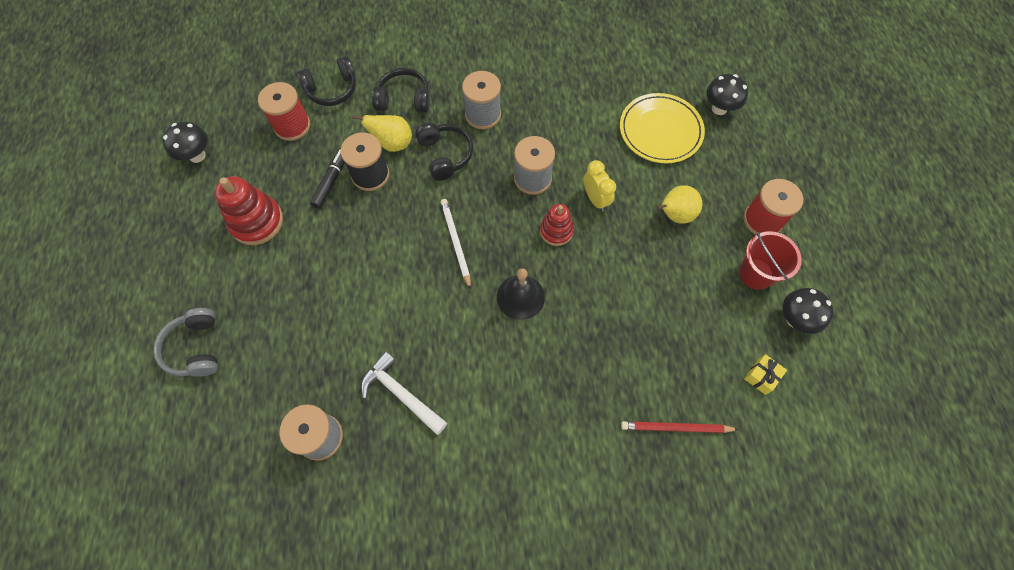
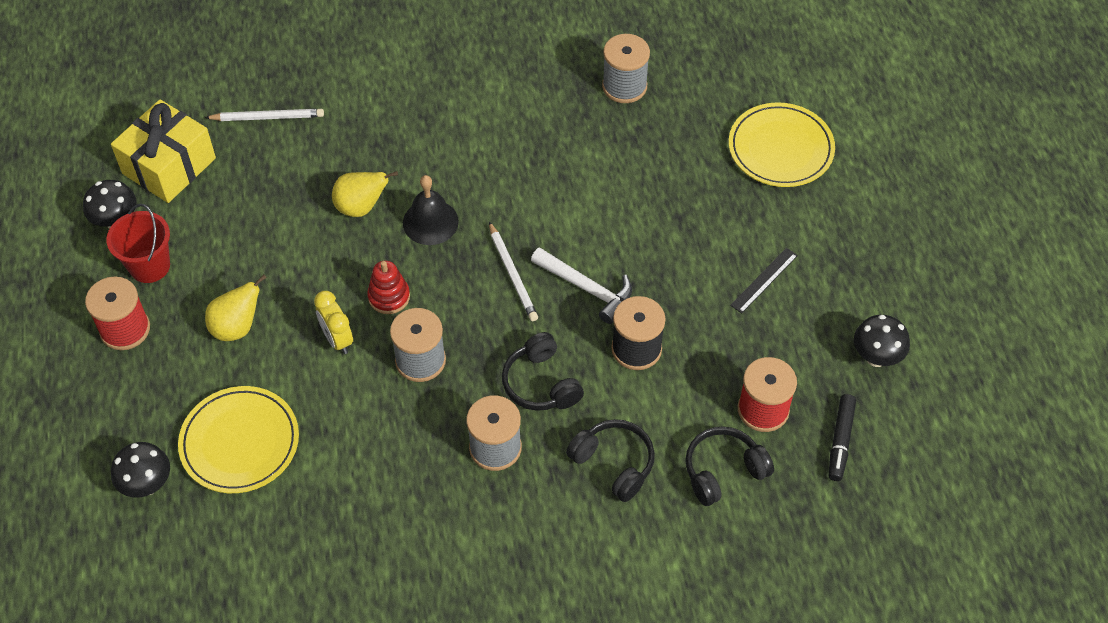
camera: 175 degrees right, 10 degrees down
grey headphones [153,308,218,377] -> yellow plate [729,102,835,187]
red stacking toy [215,176,283,245] -> black ruler [730,248,798,314]
black marker [310,148,345,209] -> black marker moved to [829,394,856,481]
yellow pear [352,115,412,152] -> yellow pear moved to [332,171,398,217]
white hammer [361,351,447,435] -> white hammer moved to [531,247,632,324]
black headphones [372,68,430,113] -> black headphones turned 135 degrees counterclockwise [566,419,655,502]
red pencil [621,421,739,433] -> white pencil [205,109,324,121]
yellow gift [744,354,787,395] -> yellow gift [111,99,216,203], size x2.40

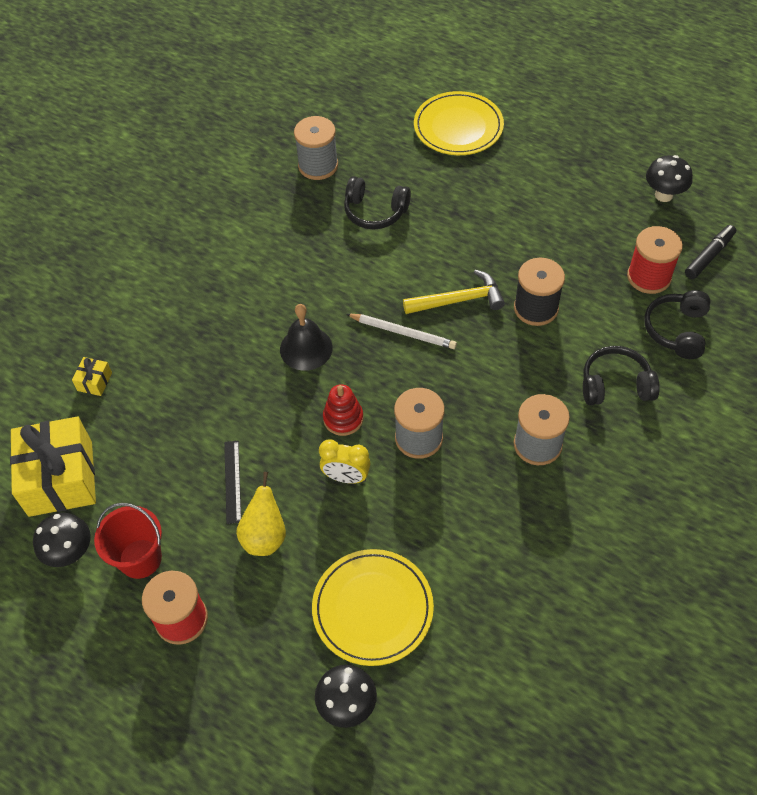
camera: 45 degrees left, 0 degrees up
white pencil [205,109,324,121] -> yellow gift [72,357,112,396]
yellow pear [332,171,398,217] -> none
black headphones [502,332,584,411] -> black headphones moved to [344,176,411,229]
white hammer [531,247,632,324] -> yellow hammer [403,270,505,314]
black ruler [730,248,798,314] -> black ruler moved to [224,441,241,524]
black marker [829,394,856,481] -> black marker turned 105 degrees counterclockwise [685,225,736,279]

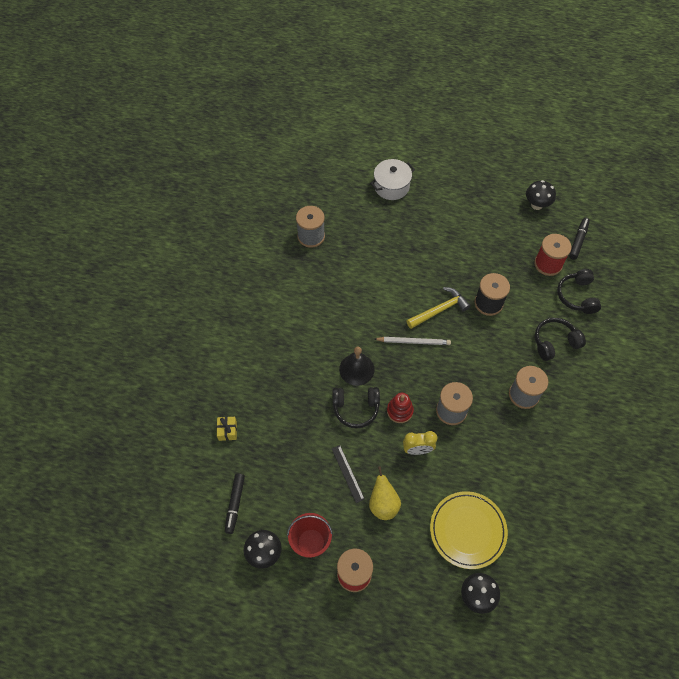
camera: 20 degrees left, 5 degrees up
yellow gift [10,417,96,517] -> black marker [225,474,245,534]
black headphones [344,176,411,229] -> black headphones moved to [332,387,380,428]
yellow plate [414,91,504,155] -> white pot [370,159,415,200]

